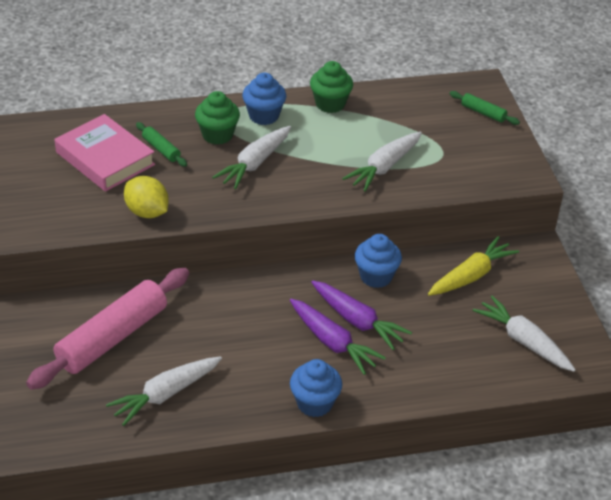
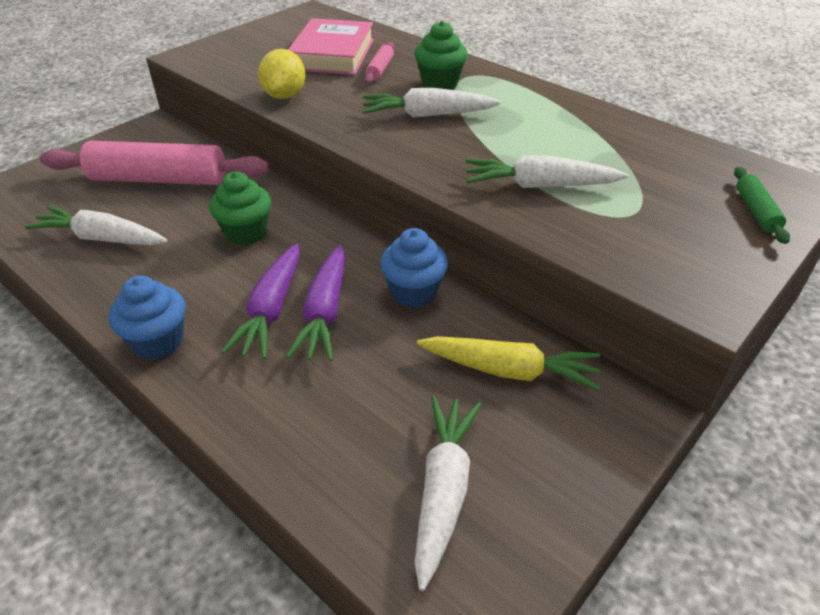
camera: 55 degrees right, 0 degrees up
green rolling pin [136,122,187,167] -> pink rolling pin [364,42,394,84]
blue cupcake [242,73,286,125] -> none
green cupcake [310,61,353,113] -> green cupcake moved to [209,172,271,245]

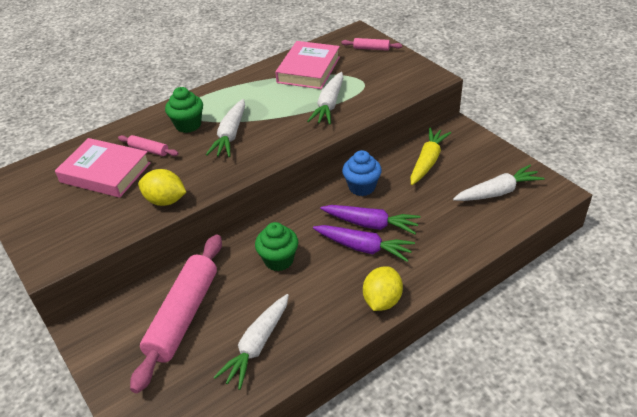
camera: 75 degrees left, 0 degrees up
blue cupcake [109,275,186,360] -> yellow lemon [363,266,403,311]
white carrot [414,396,481,591] -> white carrot turned 135 degrees clockwise [453,165,545,201]
green rolling pin [734,167,790,244] -> pink rolling pin [341,38,402,51]
none -> pink book [275,41,340,89]

